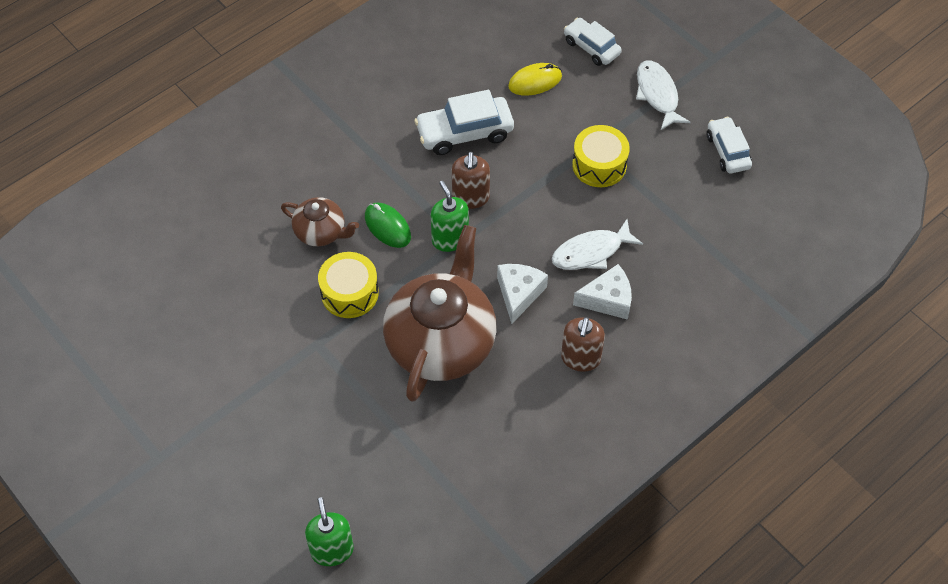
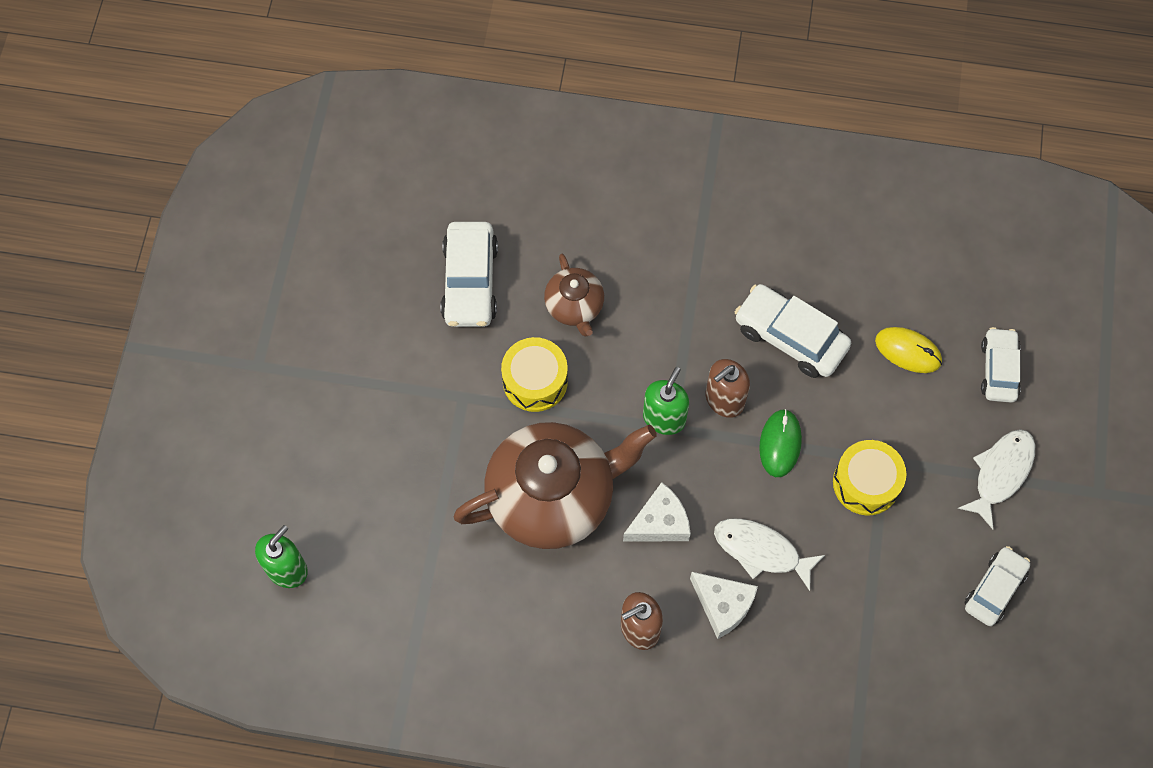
camera: 50 degrees right, 10 degrees up
green mouse [365,203,411,248] -> green mouse moved to [759,409,802,477]
none -> white car [440,222,498,327]

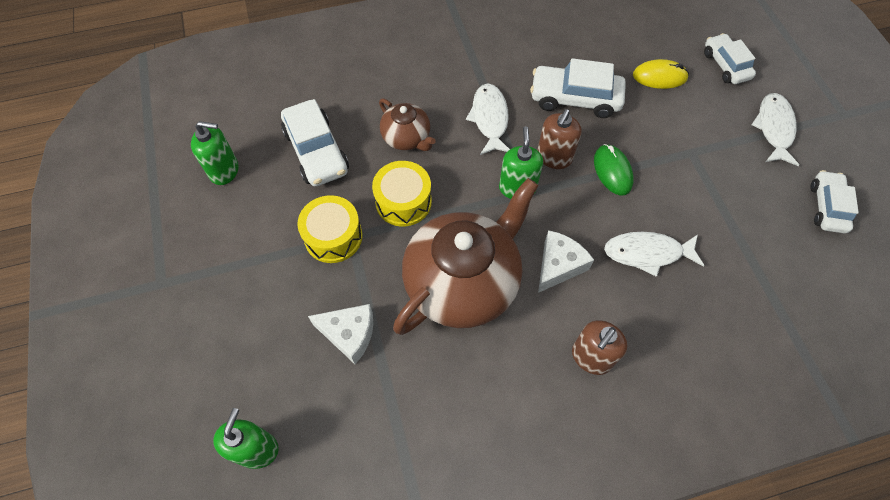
camera: 25 degrees left, 5 degrees down
white cheese [690,572,758,639] -> white cheese moved to [308,304,373,364]
yellow drum [833,440,906,515] -> yellow drum moved to [297,195,362,263]
none -> green soap dispenser [191,121,238,185]
none -> white fish [466,83,510,155]

